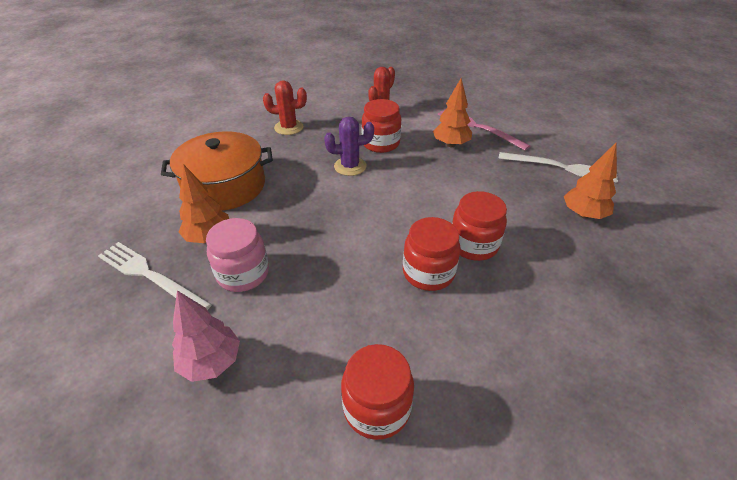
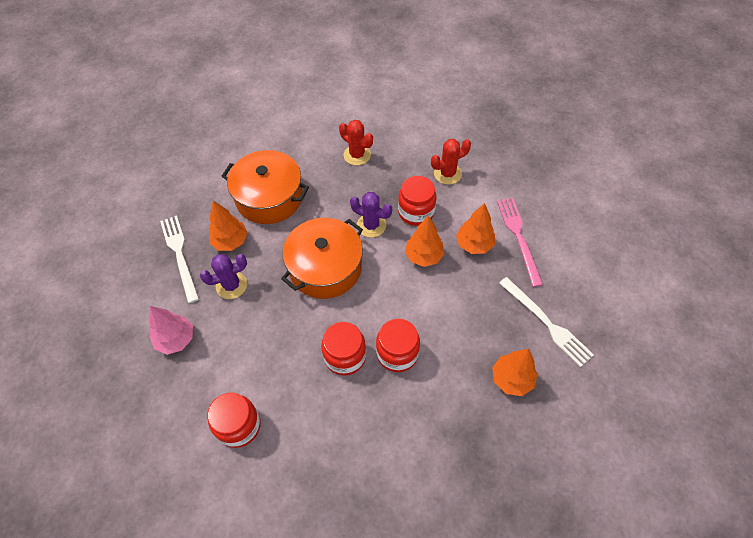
camera: 35 degrees right, 15 degrees up
pink jar [206,218,269,292] -> purple cactus [200,254,247,299]
none -> orange pot [281,218,363,299]
none -> orange tree [405,216,445,267]

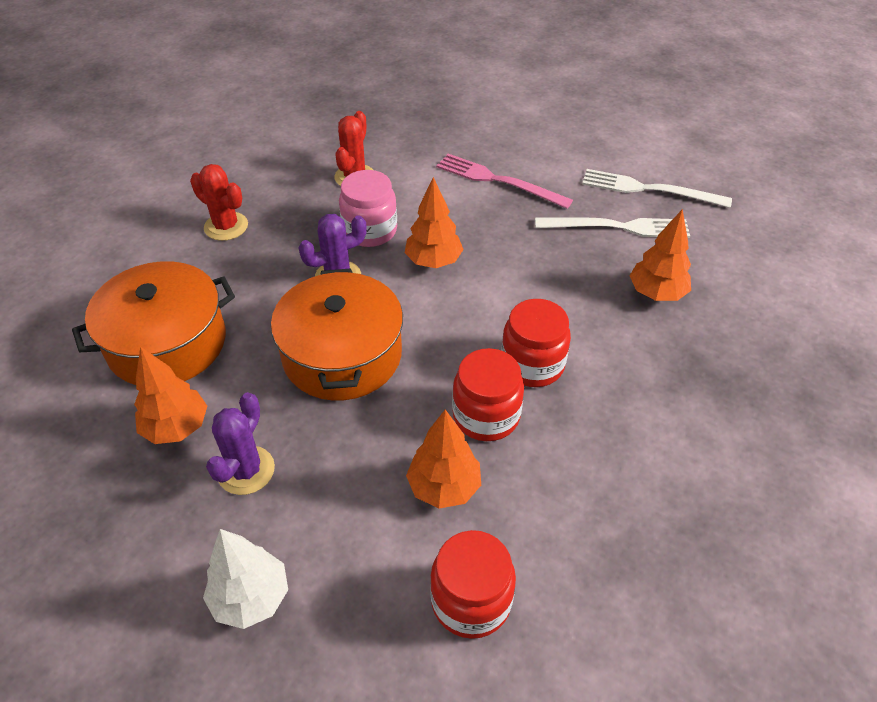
camera: 50 degrees left, 10 degrees down
pink tree [149,306,193,355] -> white tree [203,529,288,629]
white fork [160,215,199,303] -> white fork moved to [582,169,732,208]
red cactus [339,120,373,165] -> red cactus turned 45 degrees clockwise [190,164,248,241]
red jar [398,176,436,226] -> pink jar [339,170,397,247]
orange tree [456,203,495,254] -> orange tree moved to [406,410,481,509]

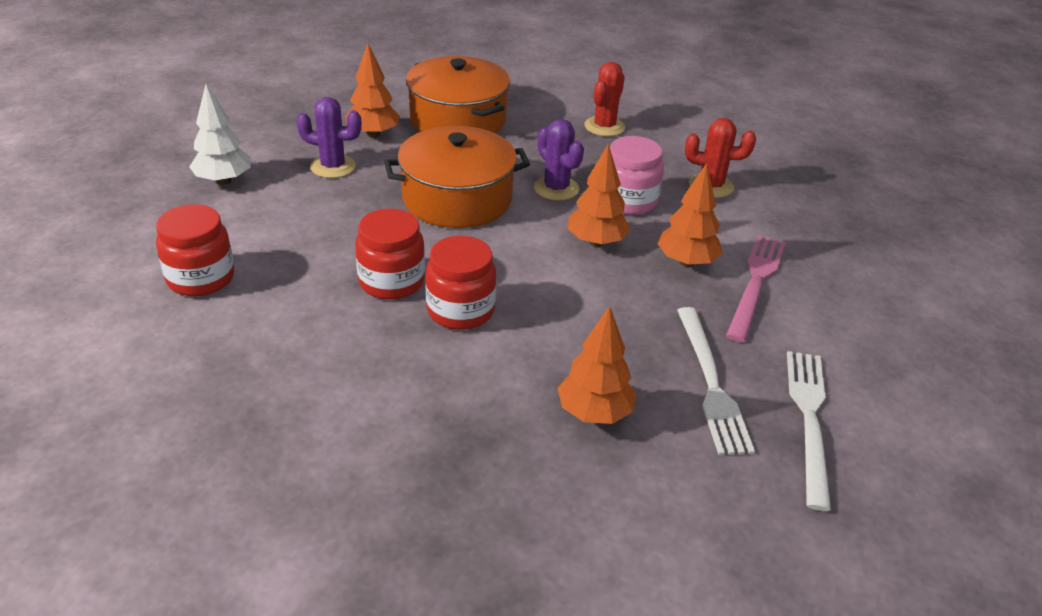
camera: 80 degrees right, 10 degrees down
orange tree [406,410,481,509] -> orange tree moved to [658,163,723,267]

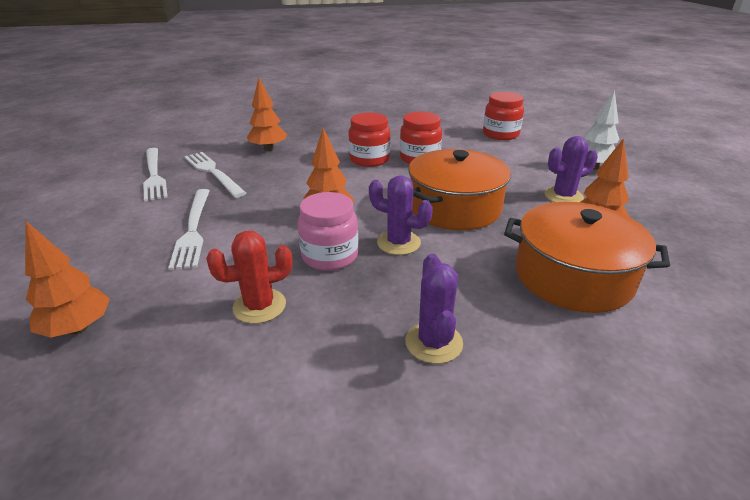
camera: 150 degrees right, 5 degrees down
red cactus [584,62,625,136] -> purple cactus [405,254,463,364]
orange tree [658,163,723,267] -> orange tree moved to [25,221,110,338]
pink fork [726,235,786,342] -> white fork [168,189,210,270]

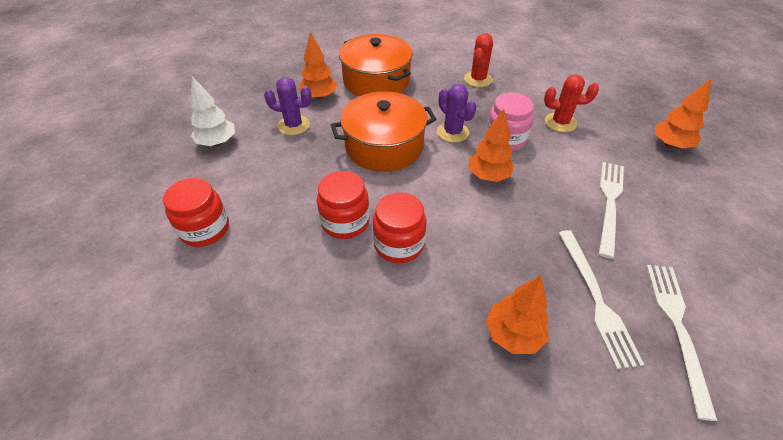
camera: 150 degrees left, 15 degrees up
purple cactus [405,254,463,364] -> red cactus [464,33,493,87]

